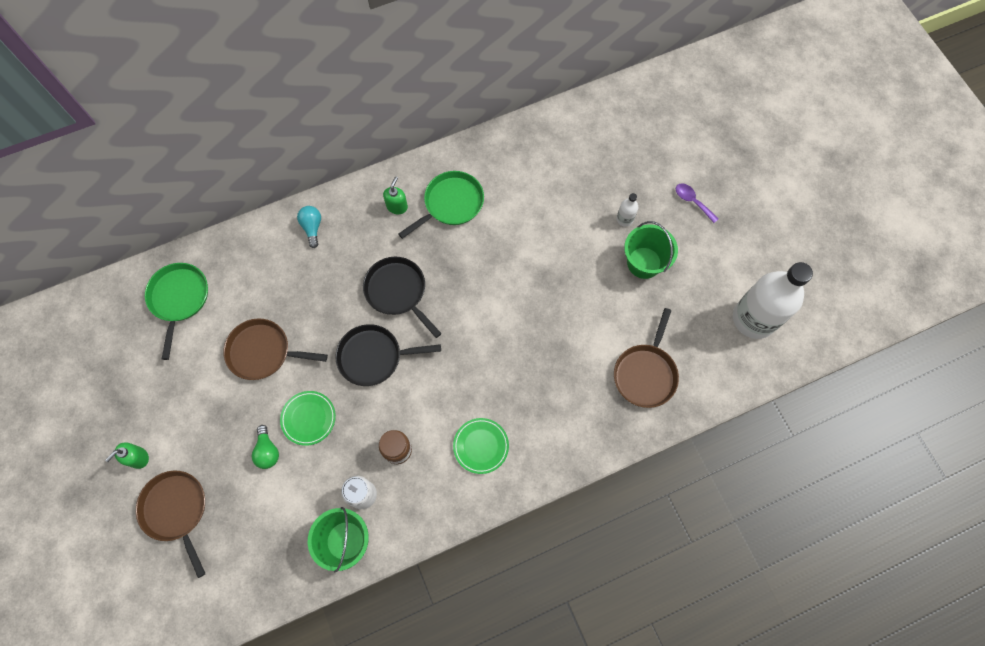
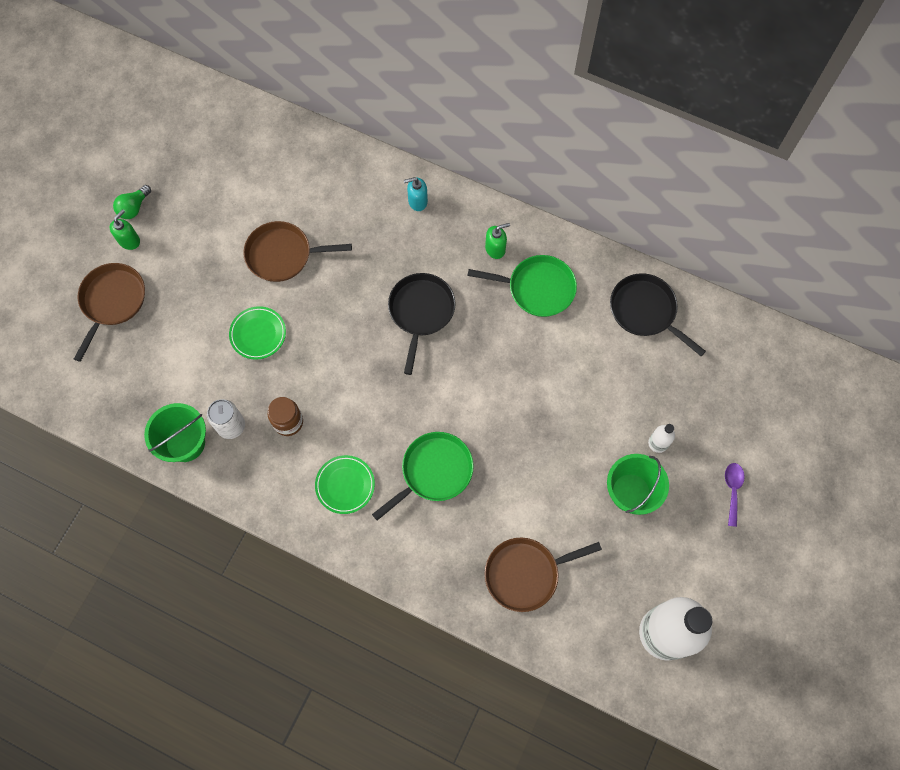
camera: 50 degrees right, 0 degrees up
green soap dispenser [105,442,149,469] -> green soap dispenser turned 120 degrees clockwise [110,209,140,250]
green pan [145,263,208,360] -> green pan moved to [372,432,474,520]
brown pan [223,318,328,380] -> brown pan turned 60 degrees counterclockwise [243,221,352,282]
green light bulb [252,425,279,469] -> green light bulb moved to [113,185,151,219]
turquoise light bulb [297,206,321,248] -> turquoise soap dispenser [404,177,428,211]
black pan [335,324,441,386] -> black pan moved to [610,273,706,356]

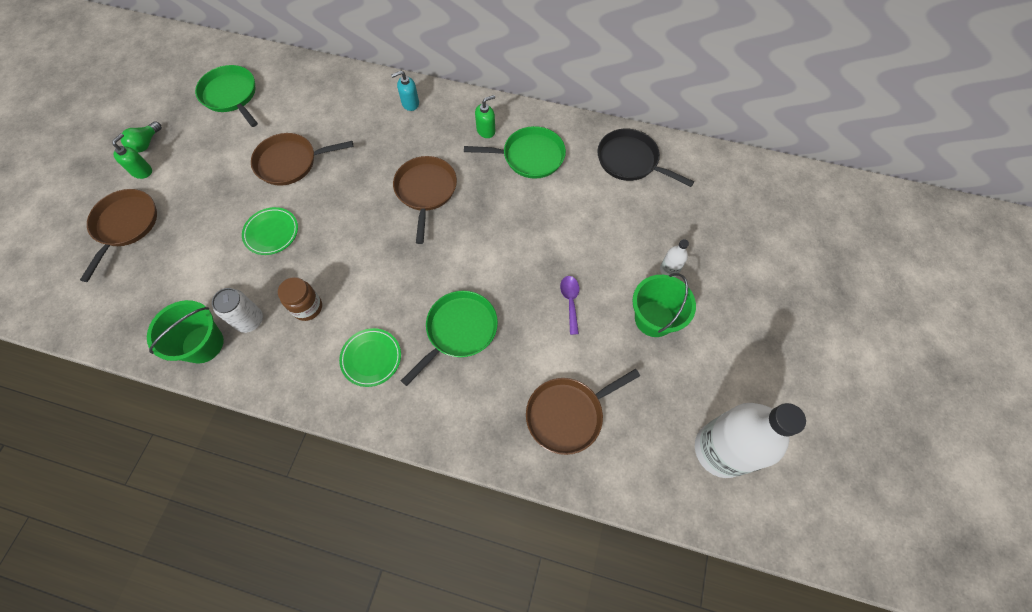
camera: 10 degrees left, 5 degrees down
black pan [388,273,456,375] -> brown pan [393,156,457,244]
purple spoon [725,463,745,527] -> purple spoon moved to [560,276,579,335]
none -> green pan [195,65,258,127]

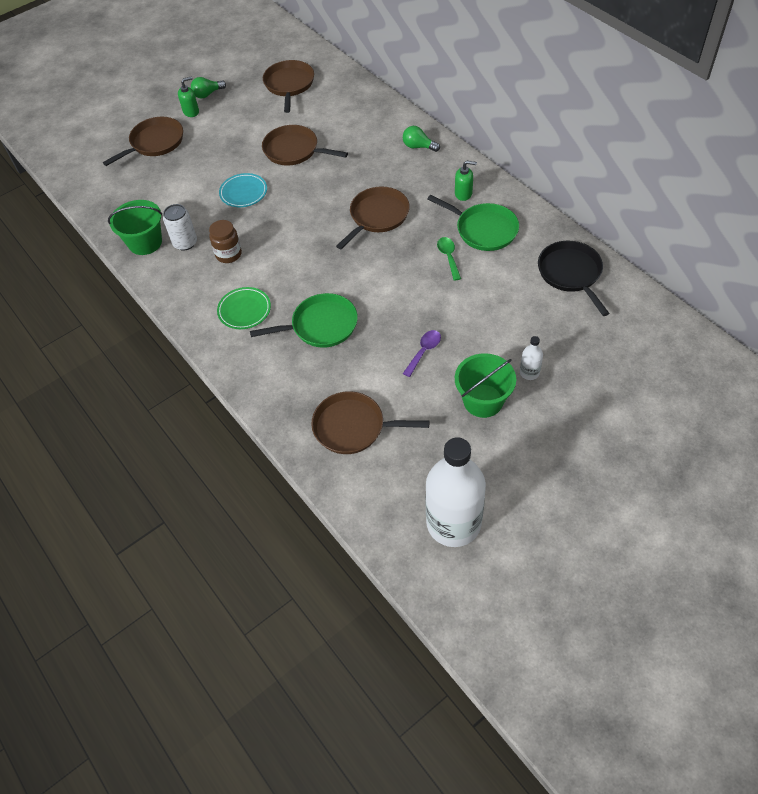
camera: 40 degrees right, 10 degrees down
green pan [195,65,258,127] -> brown pan [263,60,314,113]
green plate [242,207,298,255] -> turquoise plate [219,173,267,207]
turquoise soap dispenser [391,71,419,111] -> green light bulb [403,126,440,152]
none -> green spoon [437,237,461,281]

